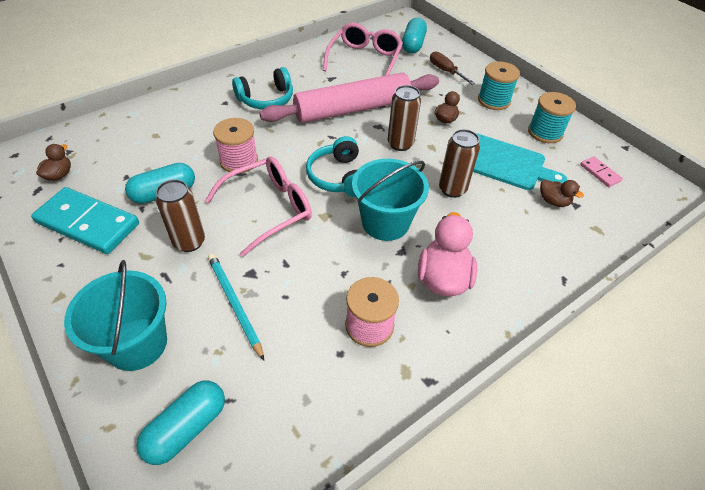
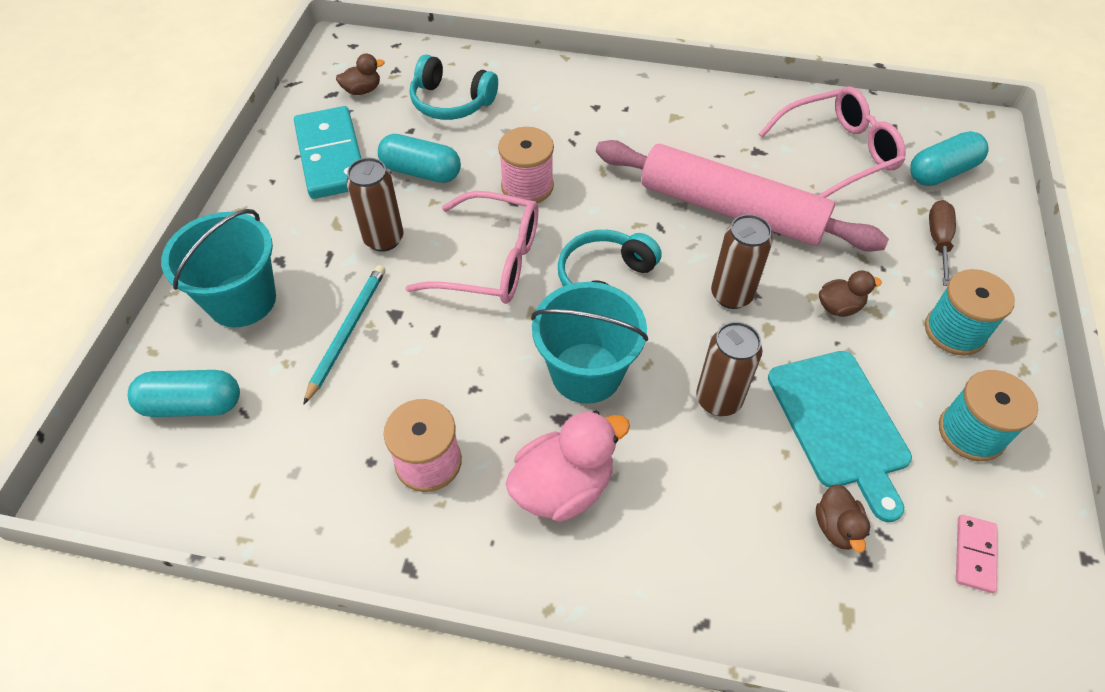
camera: 50 degrees right, 5 degrees up
turquoise headphones [232,67,293,109] -> turquoise headphones moved to [410,55,498,120]

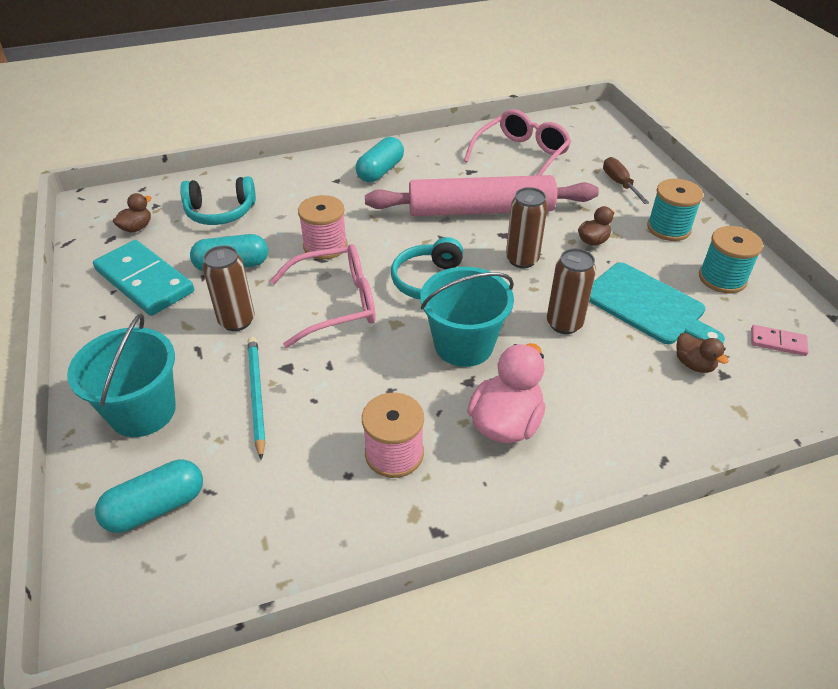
camera: 30 degrees left, 10 degrees down
turquoise capsule [910,131,989,186] -> turquoise capsule moved to [356,137,404,182]
pink domino [956,515,997,593] -> pink domino turned 60 degrees counterclockwise [751,325,809,356]

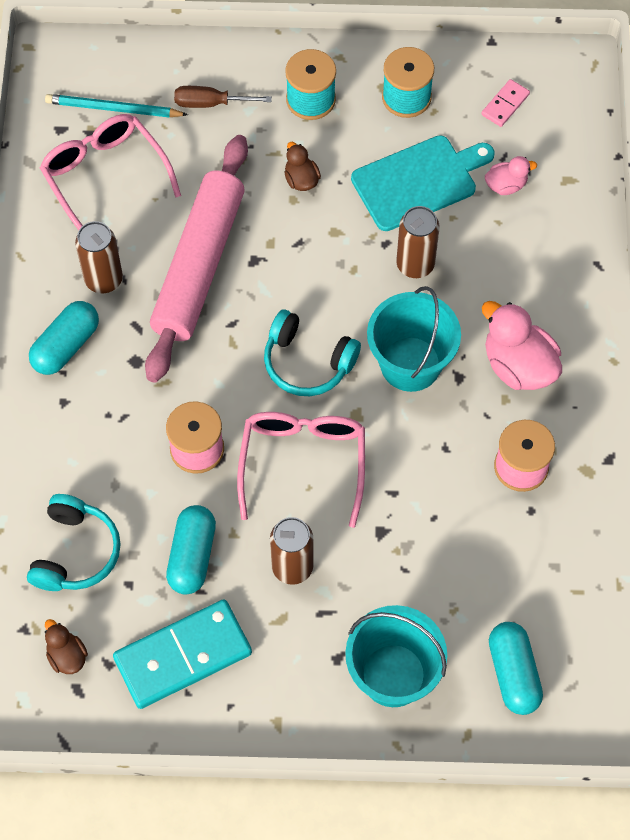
camera: 70 degrees left, 20 degrees up
turquoise pencil [248,337,265,460] -> turquoise pencil moved to [45,94,188,118]
turquoise capsule [356,137,404,182] -> turquoise capsule turned 75 degrees clockwise [29,301,99,375]
brown can [506,187,548,268] -> brown can moved to [75,221,123,293]
brown duck [677,333,729,373] -> pink duck [485,156,537,195]

